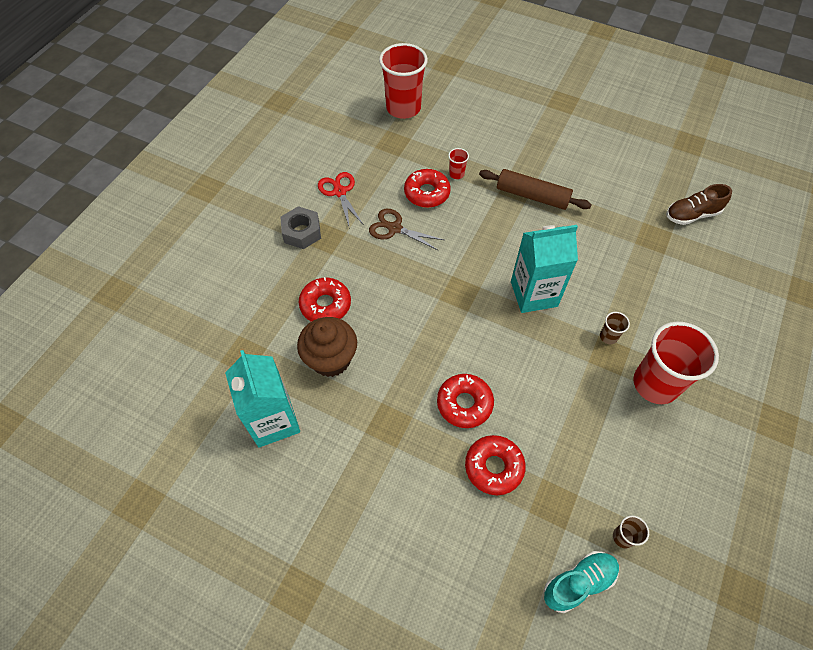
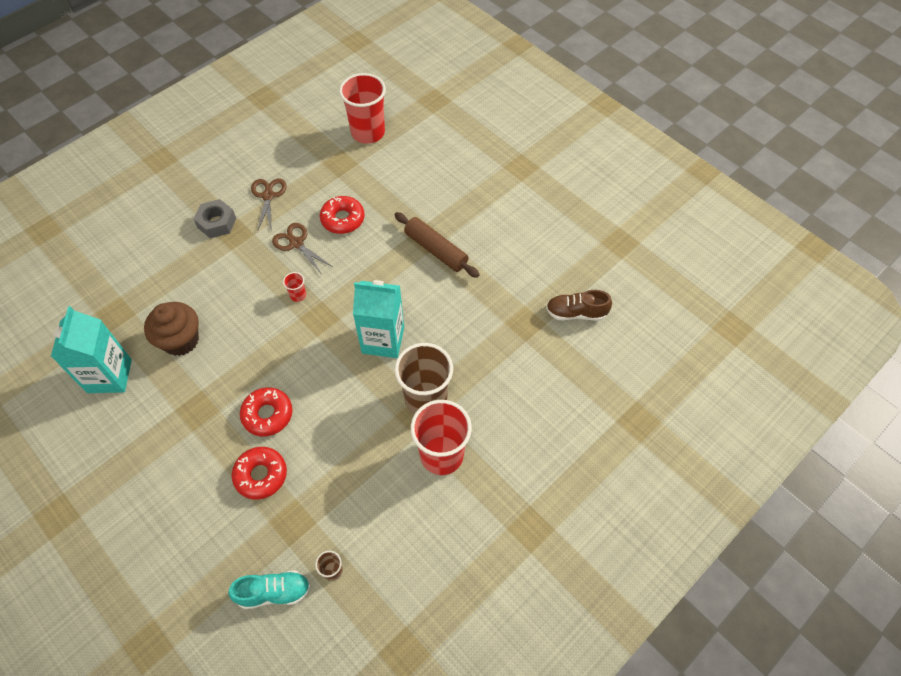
camera: 20 degrees right, 0 degrees up
red donut [299,277,351,322] -> none
red scissors [318,172,363,229] -> brown scissors [251,178,287,232]
red cup [448,148,469,179] -> red cup moved to [283,272,306,302]
brown cup [600,312,630,344] -> brown cup [395,343,453,415], size x2.41

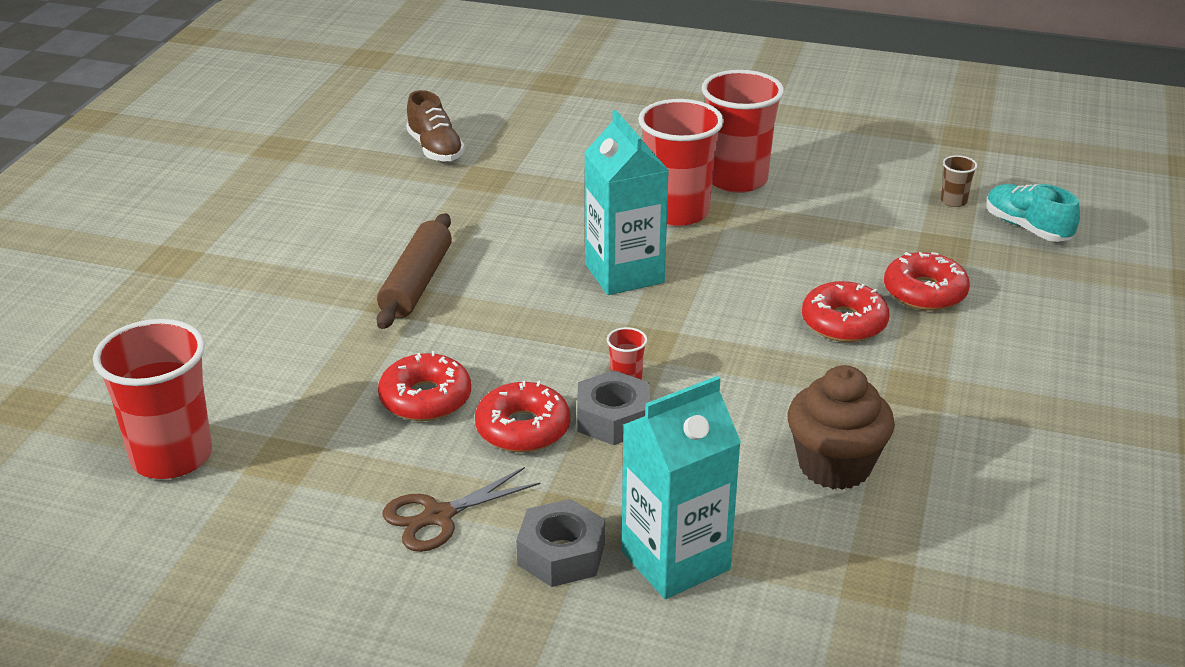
camera: 120 degrees left, 25 degrees down
turquoise carton [51,306,132,393] -> turquoise carton moved to [622,376,741,599]
brown scissors [272,223,333,273] -> red donut [475,381,570,453]
brown cup [395,343,453,415] -> red cup [638,99,724,226]
none -> grey nut [577,370,650,445]

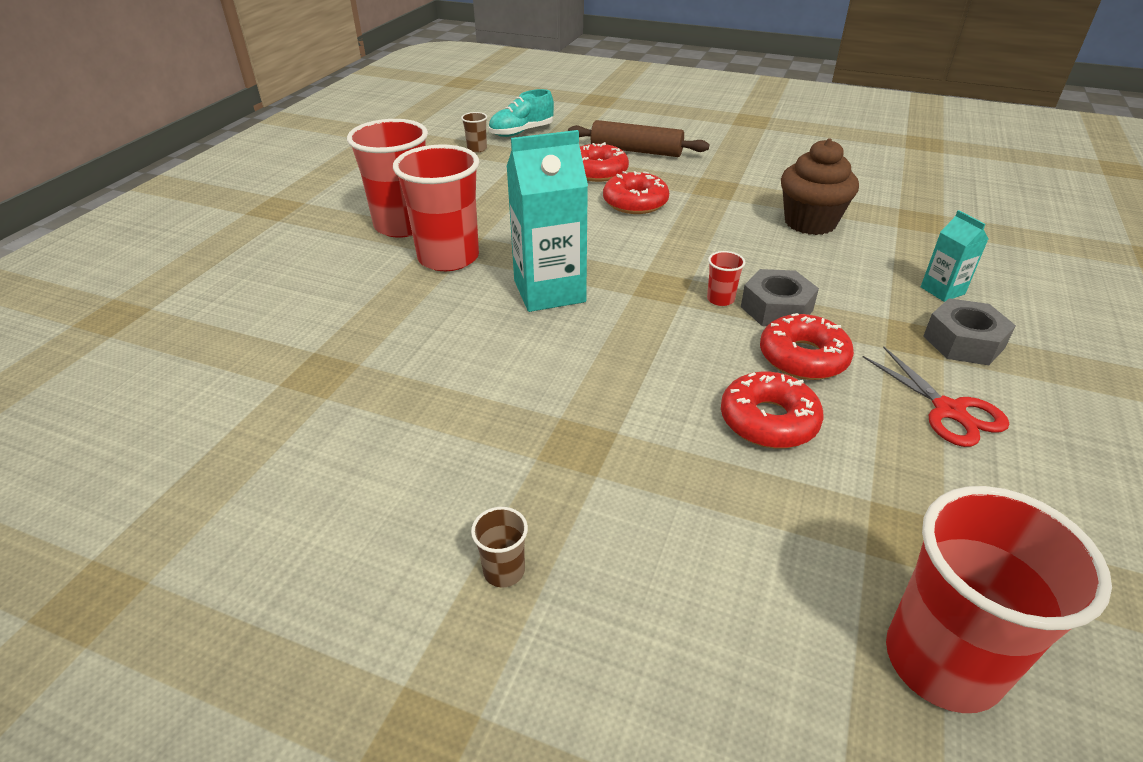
camera: 85 degrees left, 5 degrees up
brown rolling pin [376,213,452,329] -> brown rolling pin moved to [568,120,709,157]
brown scissors [383,467,540,552] -> red scissors [862,347,1009,447]
brown shoe [406,90,465,162] -> none
turquoise carton [622,376,741,599] -> turquoise carton [921,210,989,302], size x0.51
none -> brown cup [471,507,528,587]

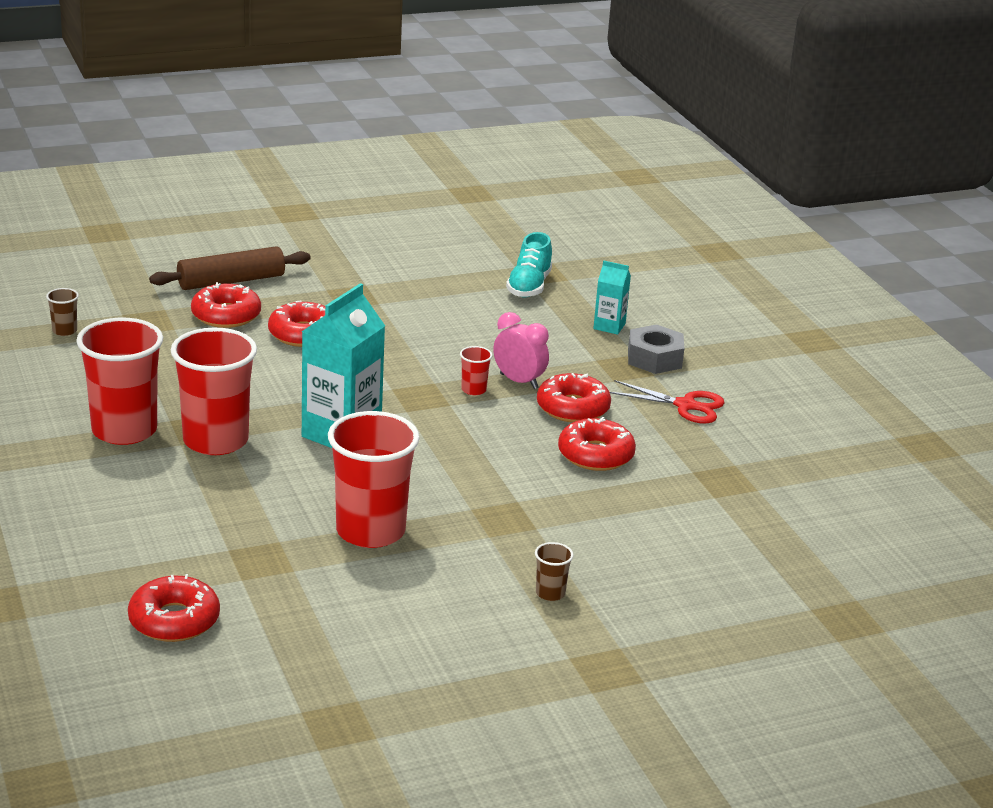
camera: 45 degrees left, 10 degrees down
turquoise shoe [488,89,554,137] -> turquoise shoe moved to [506,232,552,298]
grey nut [741,269,819,326] -> pink clock [493,312,549,389]
brown cupcake [781,138,859,235] -> none
red cup [886,486,1112,713] -> red cup moved to [328,411,420,548]
none -> red donut [128,574,220,642]

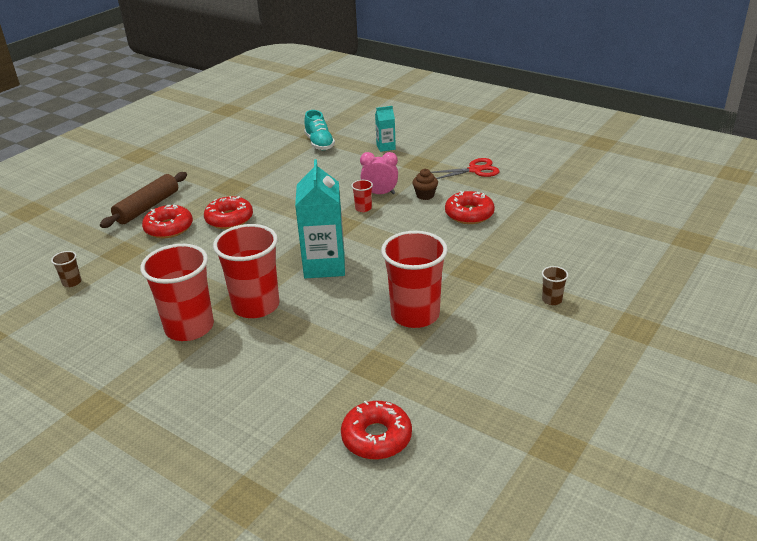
camera: 30 degrees left, 5 degrees up
red donut [537,373,611,423] -> brown cupcake [412,169,438,200]
grey nut [628,324,684,374] -> none

